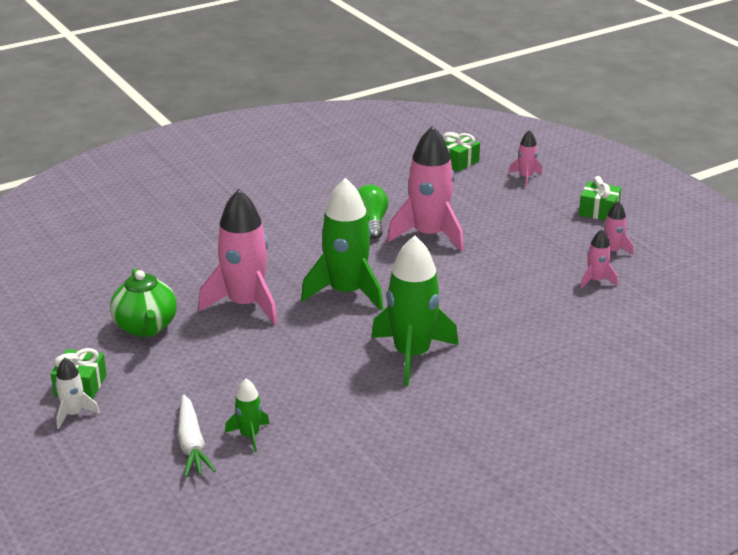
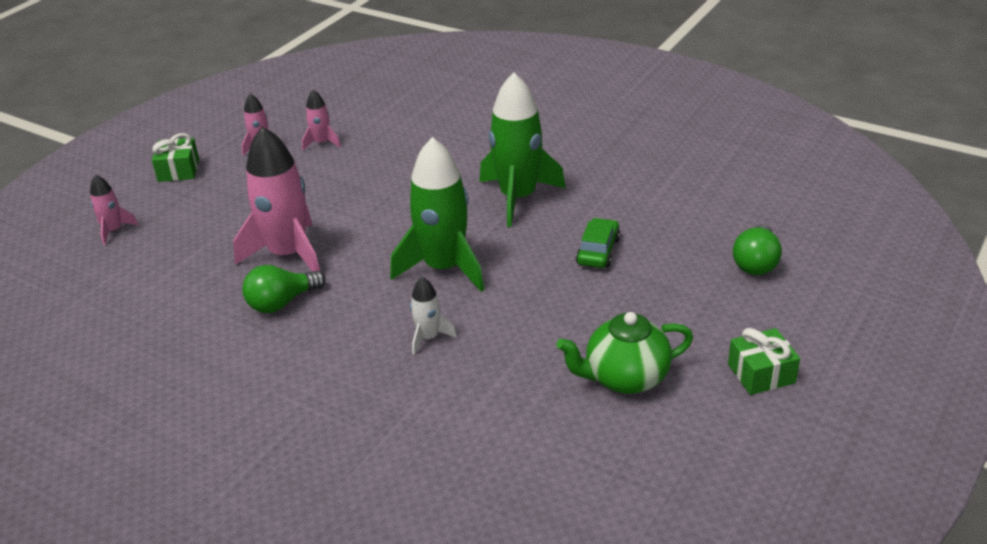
camera: 115 degrees left, 5 degrees up
white rocket [55,358,100,429] -> white rocket moved to [410,277,457,355]
green teapot [110,269,177,337] -> green teapot turned 150 degrees counterclockwise [556,312,693,394]
white carrot [178,394,216,477] -> green light bulb [733,224,782,275]
pink rocket [198,189,278,325] -> none
green rocket [225,379,270,452] -> none
green gift [442,132,480,172] -> none
none -> green car [576,218,620,268]

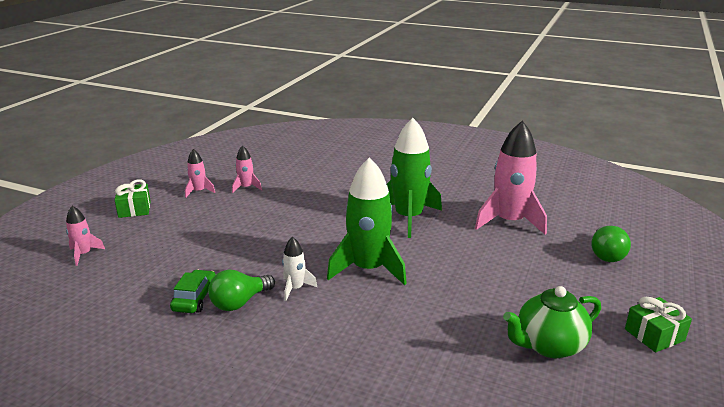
camera: 10 degrees left, 10 degrees down
pink rocket [233,126,320,272] -> pink rocket moved to [475,121,547,235]
white rocket [410,277,457,355] -> white rocket moved to [282,237,317,301]
green car [576,218,620,268] -> green car moved to [170,270,216,313]

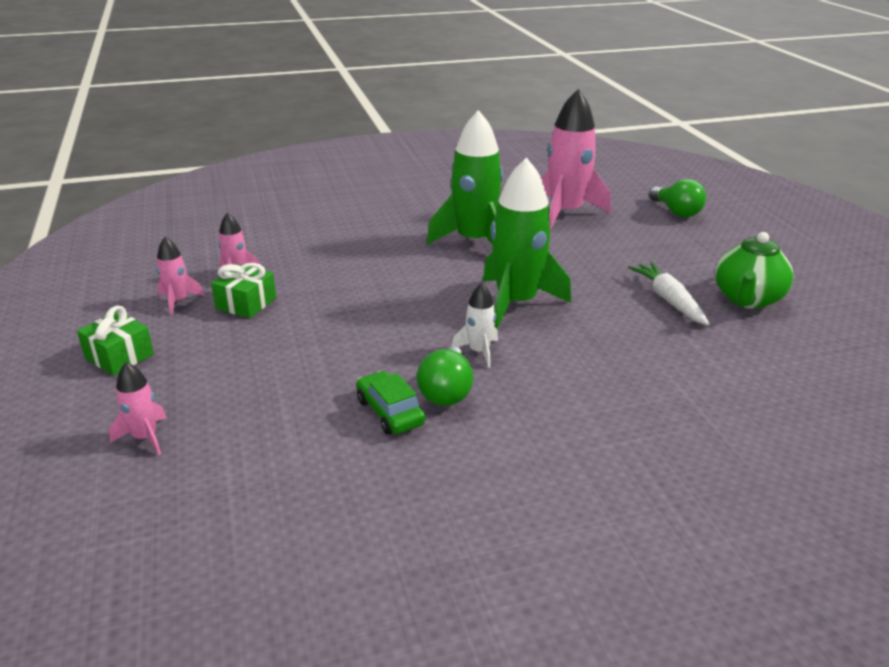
camera: 40 degrees left, 5 degrees up
green gift [625,297,692,352] -> green gift moved to [211,263,276,318]
none -> white carrot [628,262,710,325]

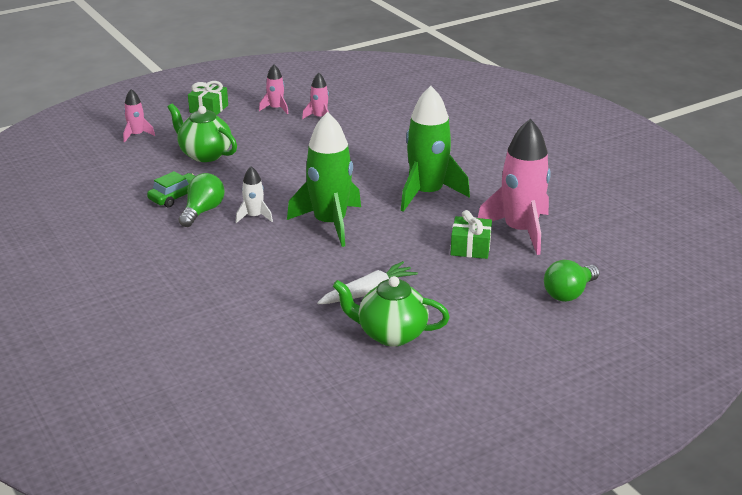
camera: 75 degrees right, 0 degrees up
green gift [211,263,276,318] -> green gift moved to [450,210,492,259]
green light bulb [417,346,473,406] -> green light bulb turned 120 degrees clockwise [178,173,225,227]
none -> green teapot [168,103,237,162]

